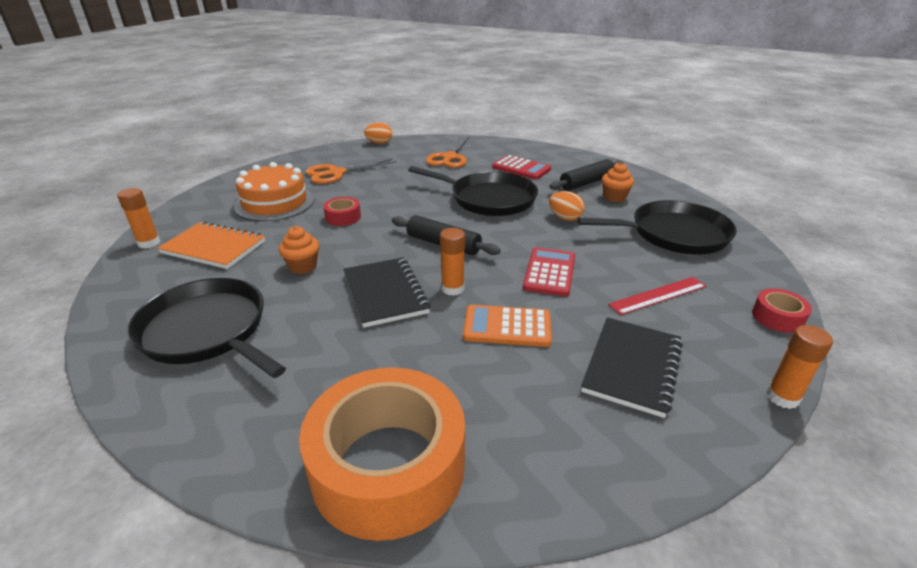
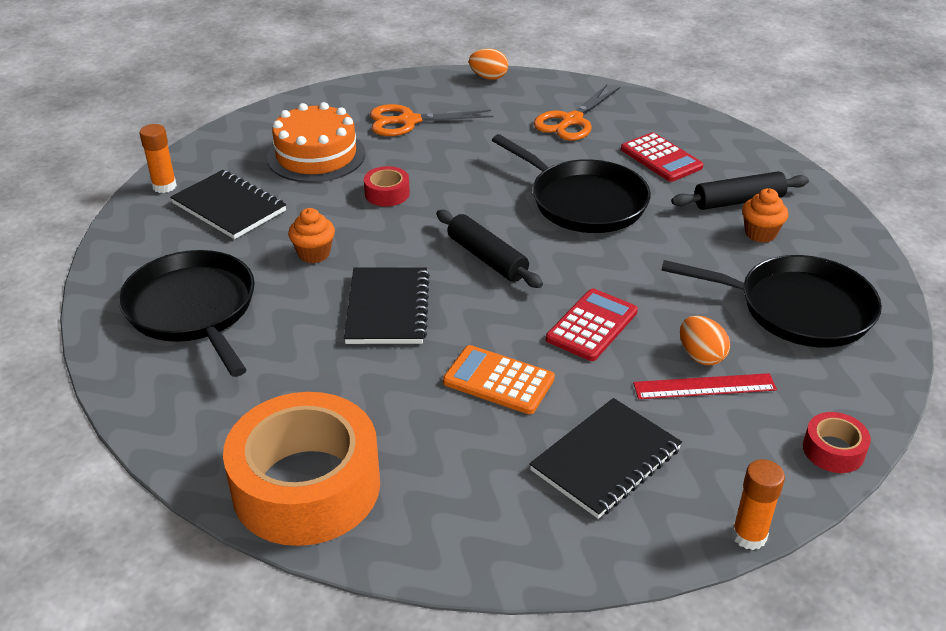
camera: 20 degrees right, 5 degrees up
orange notebook [157,221,265,269] -> black notebook [170,170,286,239]
orange glue stick [440,228,465,296] -> none
orange egg [549,191,585,221] -> orange egg moved to [680,316,730,365]

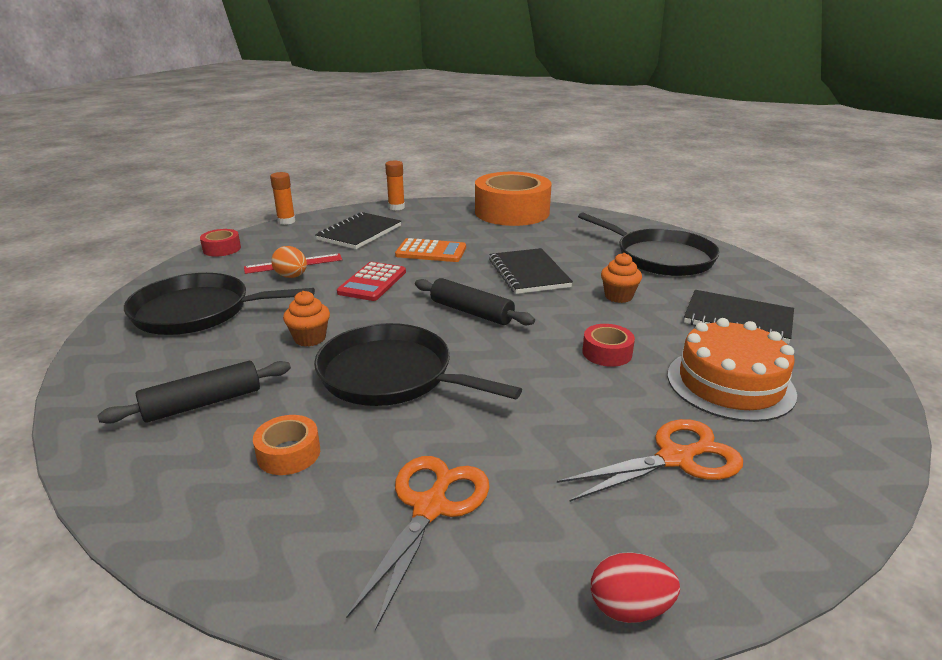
camera: 165 degrees right, 10 degrees down
orange glue stick [140,124,177,193] -> orange glue stick moved to [385,161,405,210]
orange egg [469,49,508,80] -> red egg [591,552,680,623]
red calculator [621,132,704,182] -> orange tape [253,415,320,475]
orange cupcake [742,188,788,243] -> orange cupcake moved to [283,291,330,347]

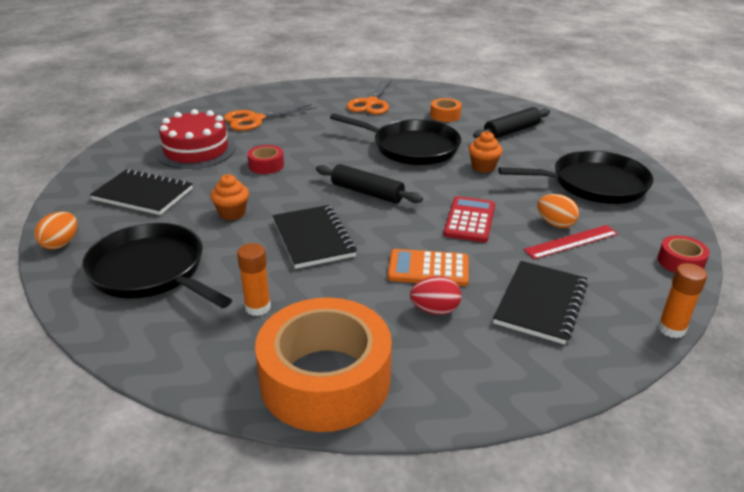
camera: 175 degrees right, 5 degrees up
orange glue stick [385,161,405,210] -> orange glue stick moved to [237,243,271,316]
red egg [591,552,680,623] -> red egg moved to [410,276,461,315]
orange cake [667,318,797,422] -> red cake [156,109,235,169]
none -> orange egg [34,212,77,250]

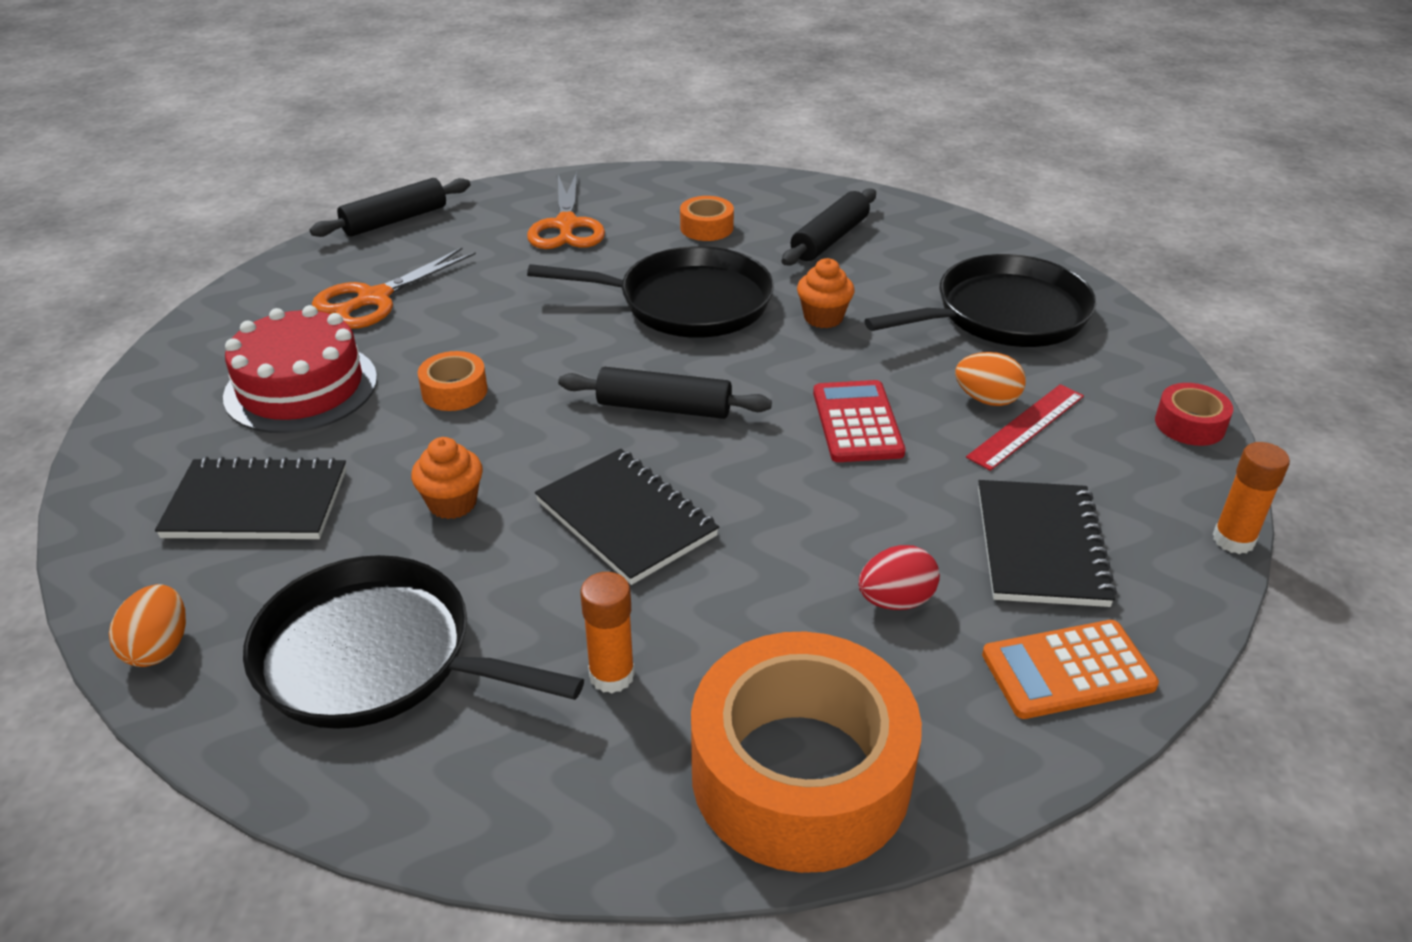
camera: 20 degrees left, 5 degrees up
red tape [247,145,284,174] -> orange tape [418,351,488,411]
orange calculator [388,249,469,286] -> orange calculator moved to [982,620,1159,719]
none -> black rolling pin [309,178,470,237]

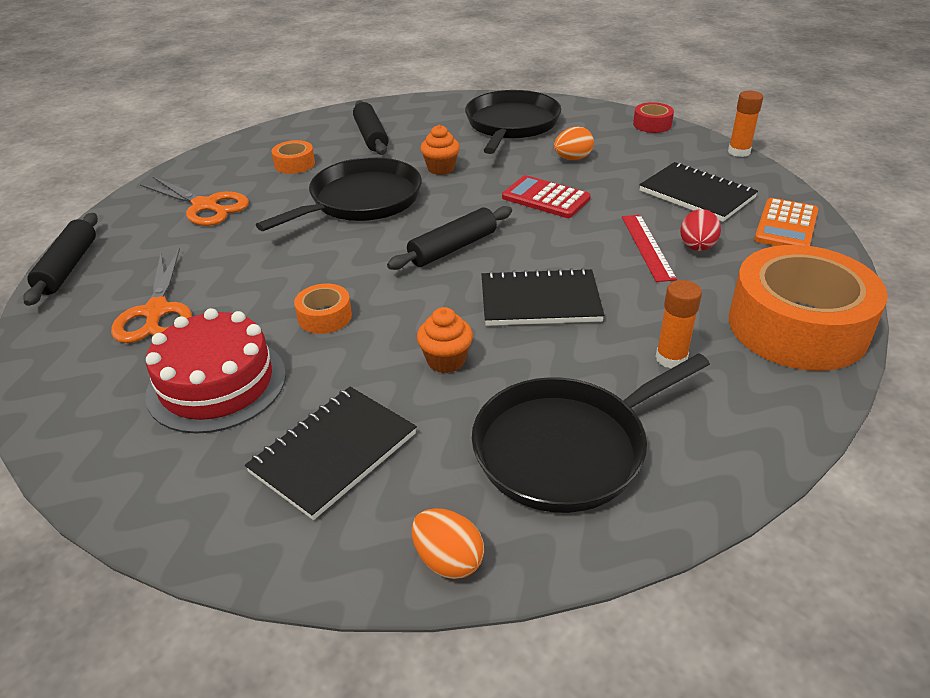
camera: 50 degrees left, 0 degrees up
red ruler [966,384,1084,471] -> red ruler moved to [622,215,677,282]

